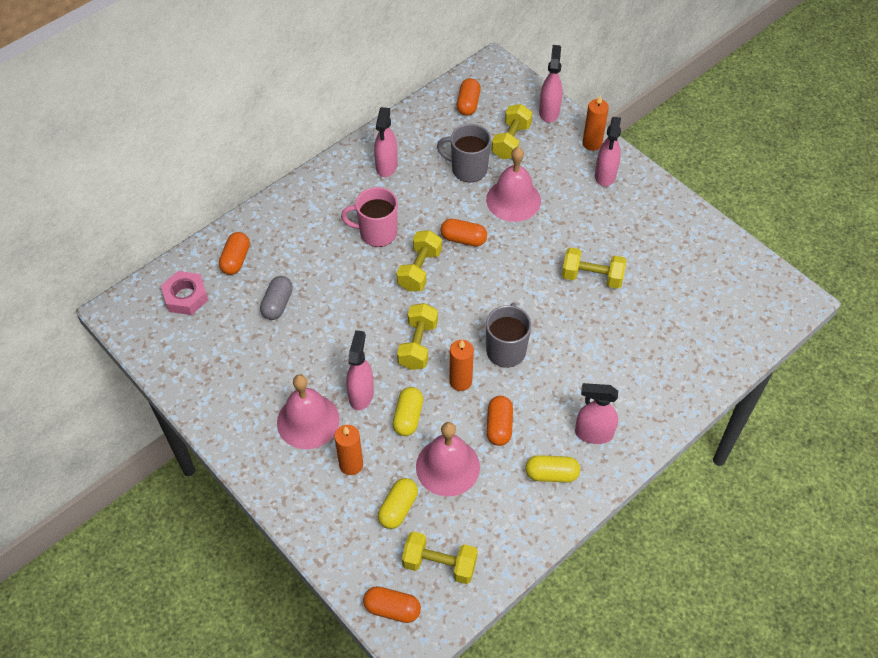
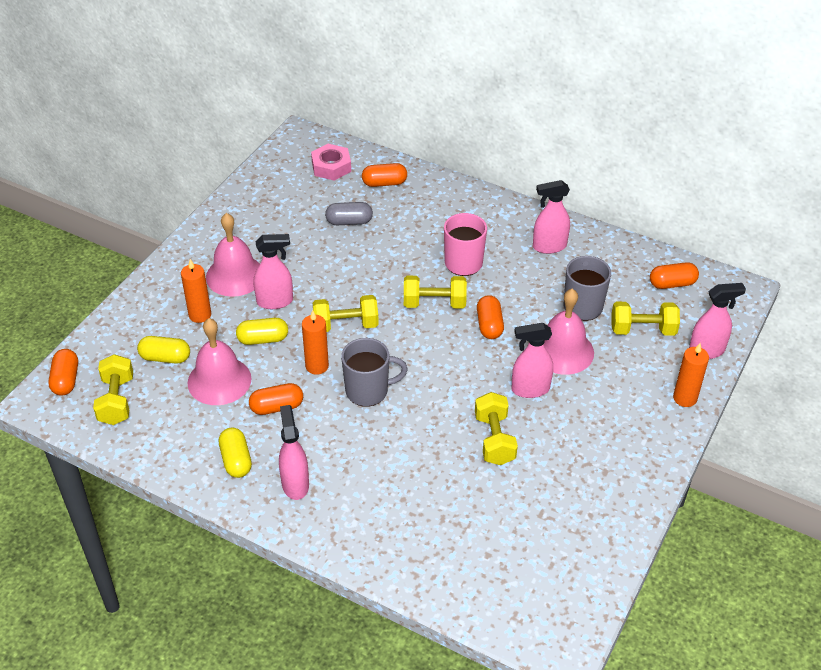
camera: 70 degrees right, 10 degrees down
pink spray bottle [595,117,621,187] -> pink spray bottle moved to [512,323,553,398]

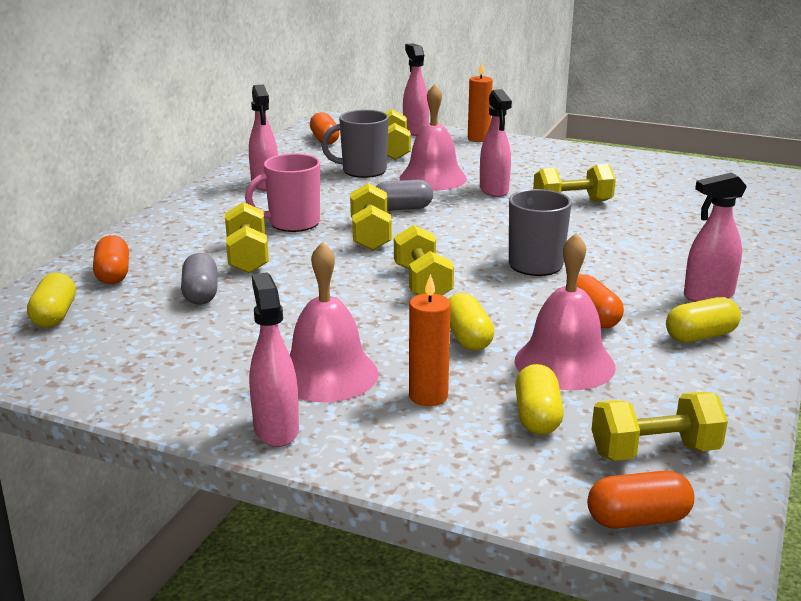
camera: 95 degrees left, 20 degrees down
pink spray bottle [254,234,293,309] -> pink spray bottle moved to [249,272,299,447]
orange candle [302,310,329,375] -> none
pink nut [311,144,351,181] -> yellow capsule [27,273,76,328]
orange capsule [477,295,504,339] -> grey capsule [376,180,433,211]
none -> yellow dumbbell [225,202,269,273]

